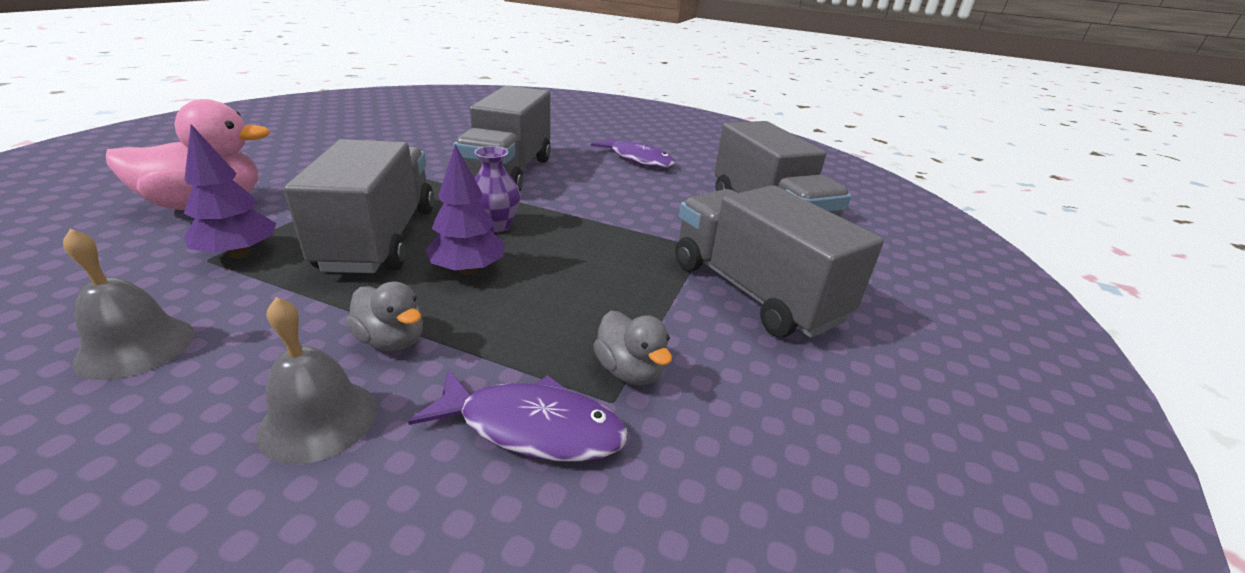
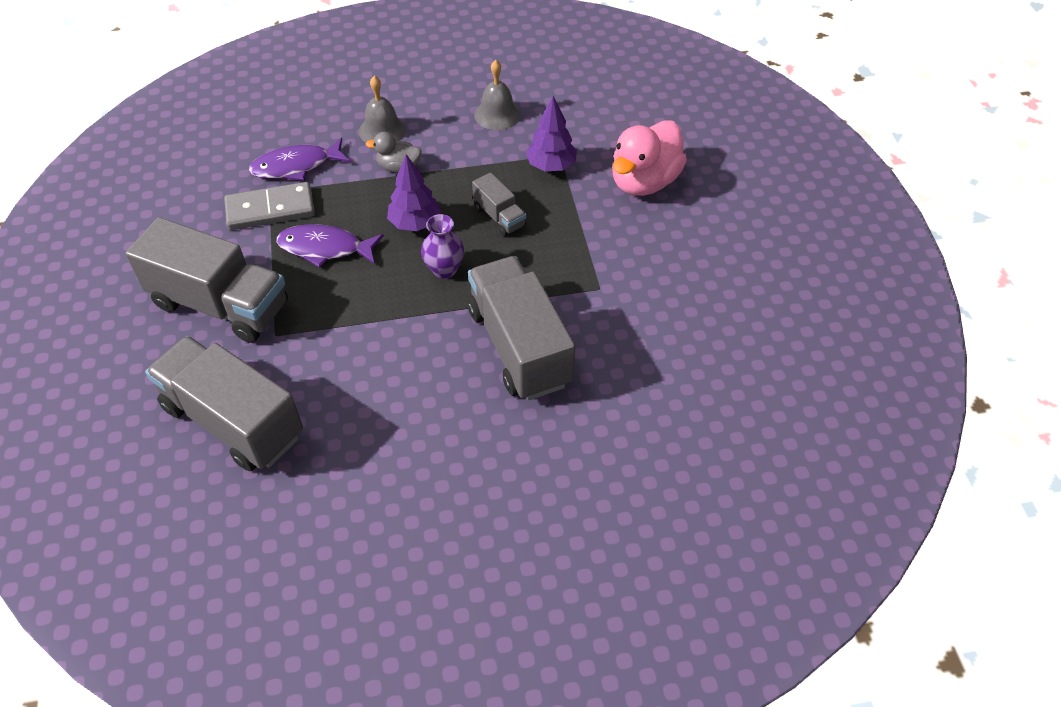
camera: 150 degrees right, 20 degrees up
grey truck [284,139,434,273] -> grey truck [472,173,526,236], size x0.47
purple fish [591,137,675,168] -> purple fish moved to [276,224,384,268]
grey duck [593,311,672,385] -> grey domino [224,182,315,230]

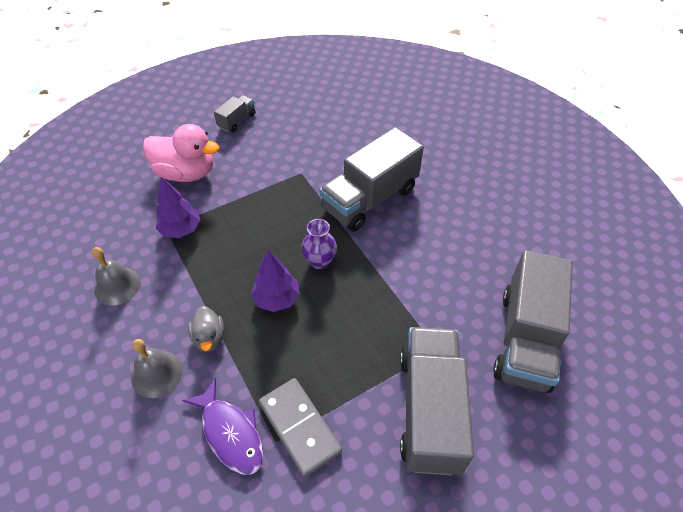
camera: 110 degrees left, 0 degrees up
purple fish [276,224,384,268] -> none
grey truck [472,173,526,236] -> grey truck moved to [214,95,256,132]

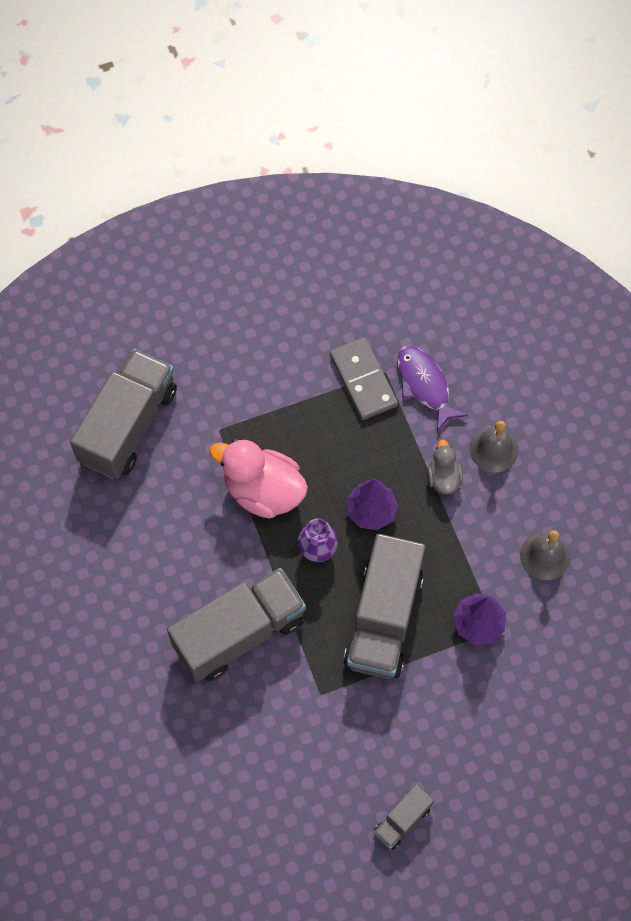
camera: 170 degrees left, 15 degrees up
pink duck [143,124,220,182] -> pink duck moved to [209,439,308,519]
grey truck [400,327,474,475] -> grey truck moved to [343,534,426,679]

